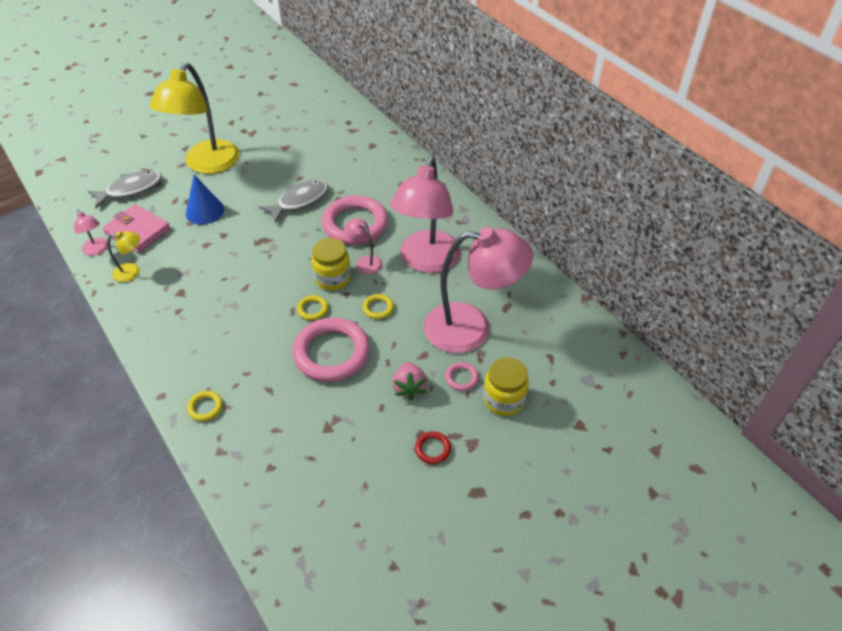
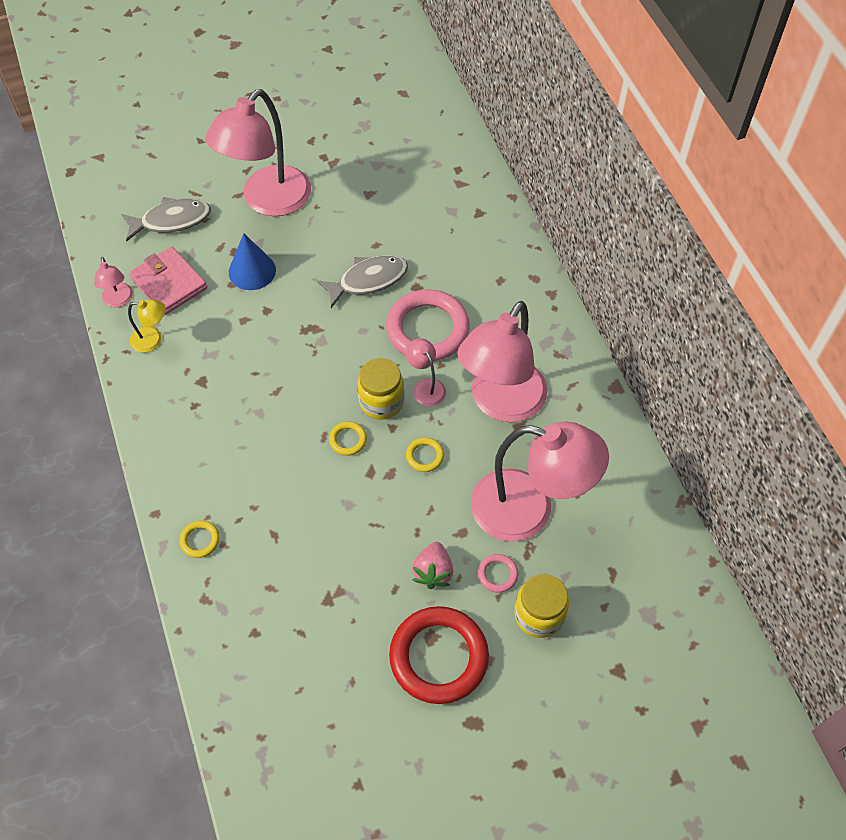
camera: 15 degrees right, 10 degrees up
yellow lamp [150,63,240,174] -> pink lamp [205,89,311,216]
pink ring [292,317,370,382] -> none
red ring [415,431,451,464] -> red ring [389,606,489,704], size x2.34

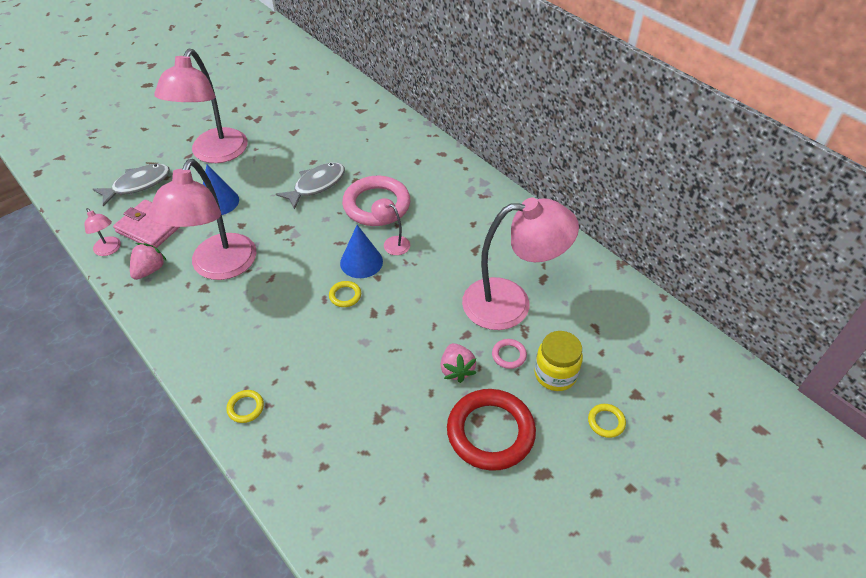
camera: 20 degrees left, 10 degrees down
yellow lamp [128,299,166,352] -> pink strawberry [130,243,167,280]
yellow jar [357,358,405,420] -> blue cone [340,225,383,278]
yellow ring [406,437,444,472] -> yellow ring moved to [588,404,626,438]
pink lamp [457,301,548,422] -> pink lamp moved to [149,159,257,280]

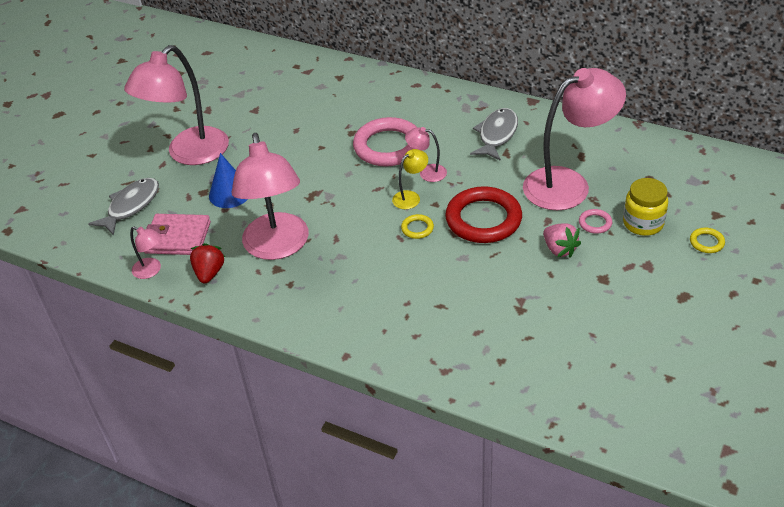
camera: 20 degrees left, 5 degrees down
pink strawberry [130,243,167,280] -> red strawberry [190,243,225,283]
pink lamp [154,49,248,163] -> pink lamp turned 45 degrees clockwise [124,45,229,165]
yellow ring [226,390,264,423] -> none
grey fish [276,162,345,210] -> grey fish moved to [470,108,518,161]
blue cone [340,225,383,278] -> yellow lamp [392,149,428,209]
red ring [447,389,536,471] -> red ring moved to [445,186,522,243]

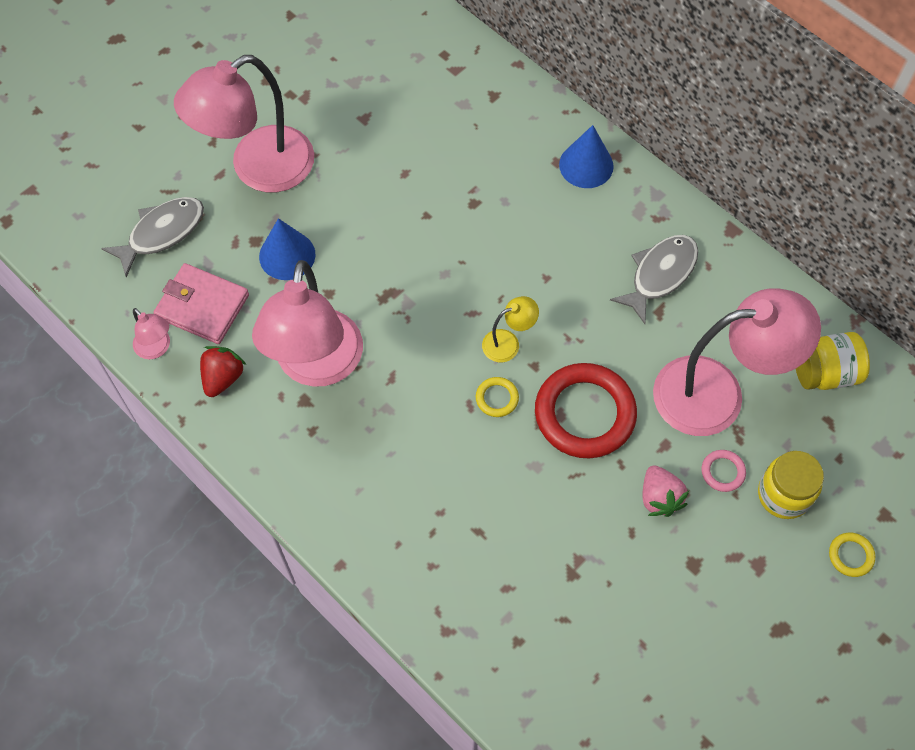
camera: 15 degrees right, 20 degrees up
pink ring [353,117,417,167] -> none
pink lamp [405,127,447,182] -> none
none -> blue cone [559,125,614,188]
none -> yellow jar [796,332,870,390]

